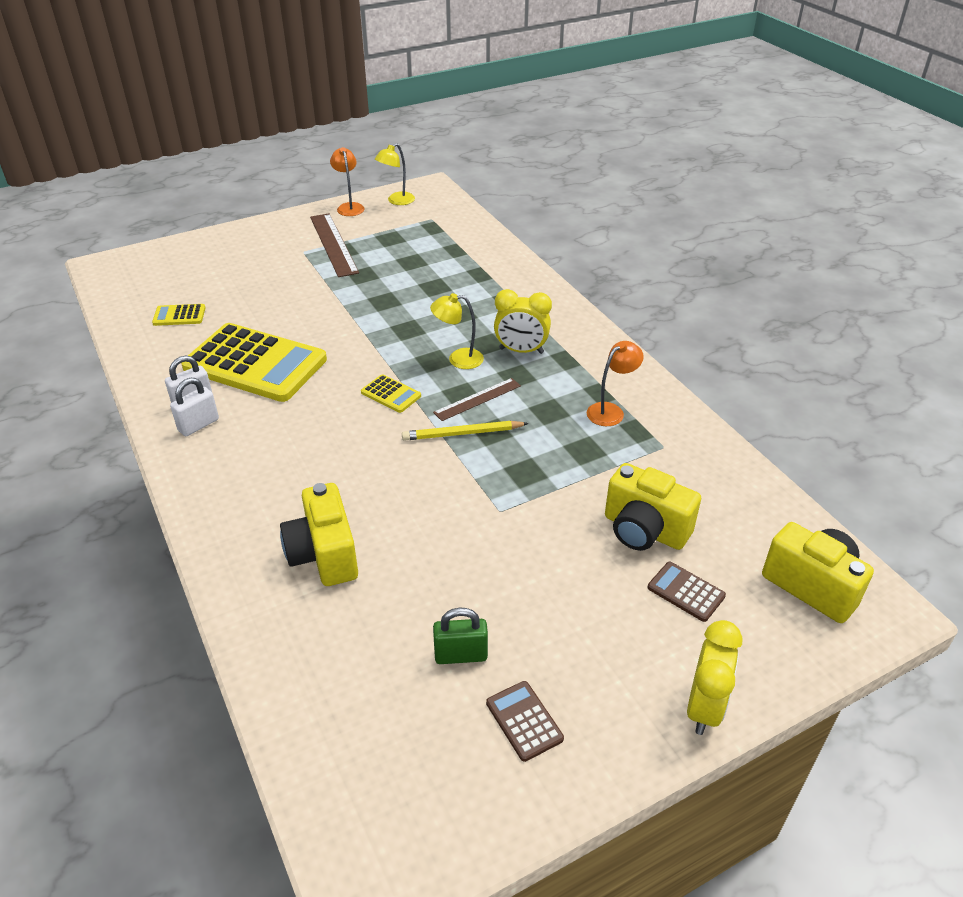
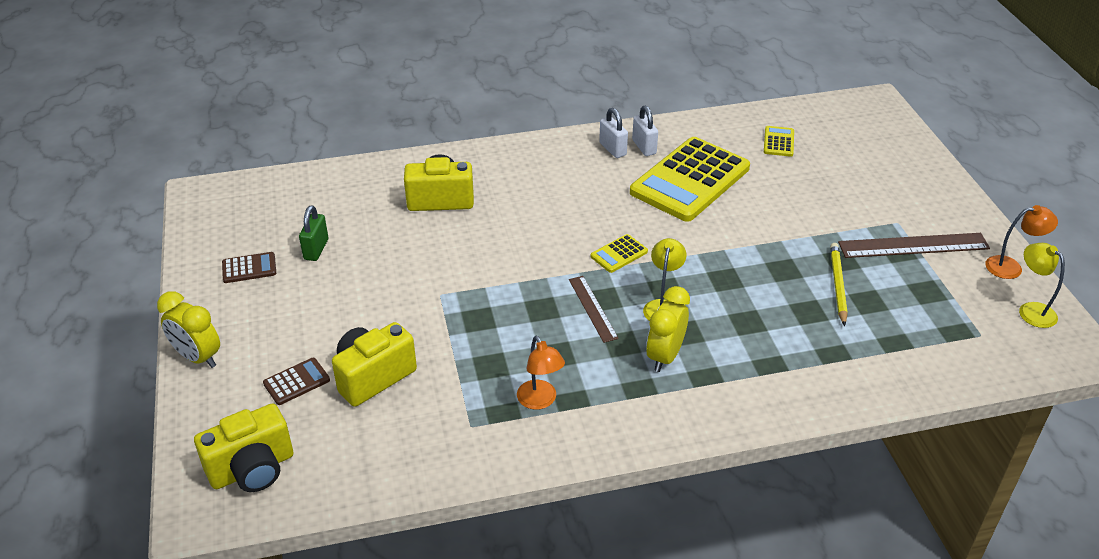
camera: 105 degrees right, 0 degrees up
yellow pencil [402,421,529,441] -> yellow pencil moved to [830,243,848,326]

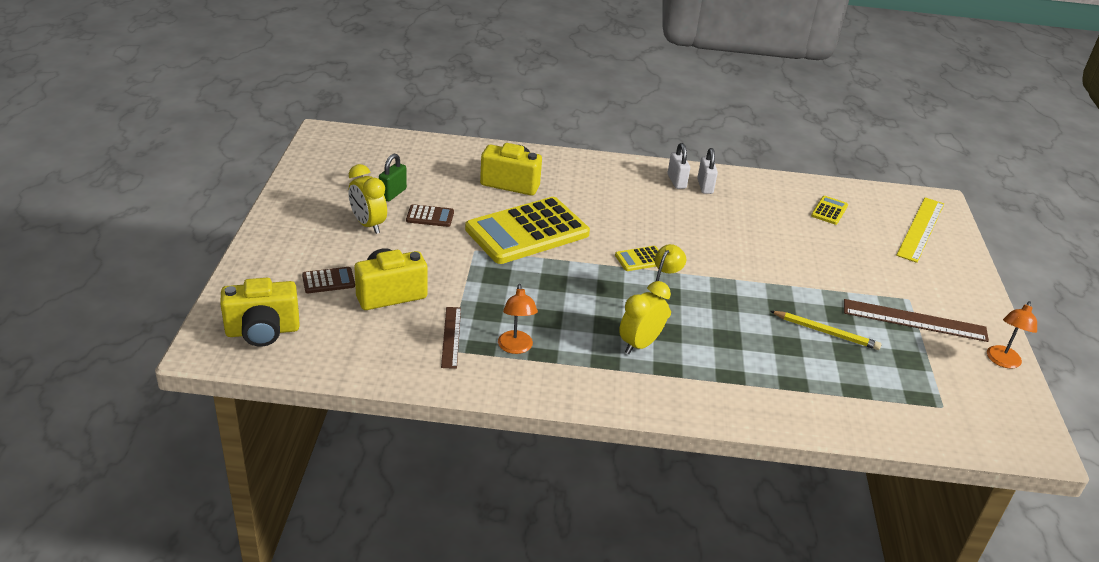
camera: 15 degrees right, 5 degrees down
yellow clock [157,291,220,368] -> yellow clock moved to [348,164,387,234]
brown calculator [222,252,276,283] -> brown calculator moved to [406,204,454,227]
brown ruler [569,276,619,343] -> brown ruler moved to [441,307,461,369]
yellow calculator [630,137,750,222] -> yellow calculator moved to [465,197,590,264]
yellow pencil [830,243,848,326] -> yellow pencil turned 90 degrees clockwise [770,311,881,350]
orange lamp [985,205,1058,279] -> orange lamp turned 105 degrees clockwise [987,301,1037,368]
yellow lamp [1019,243,1065,328] -> none
none -> yellow ruler [896,197,944,263]

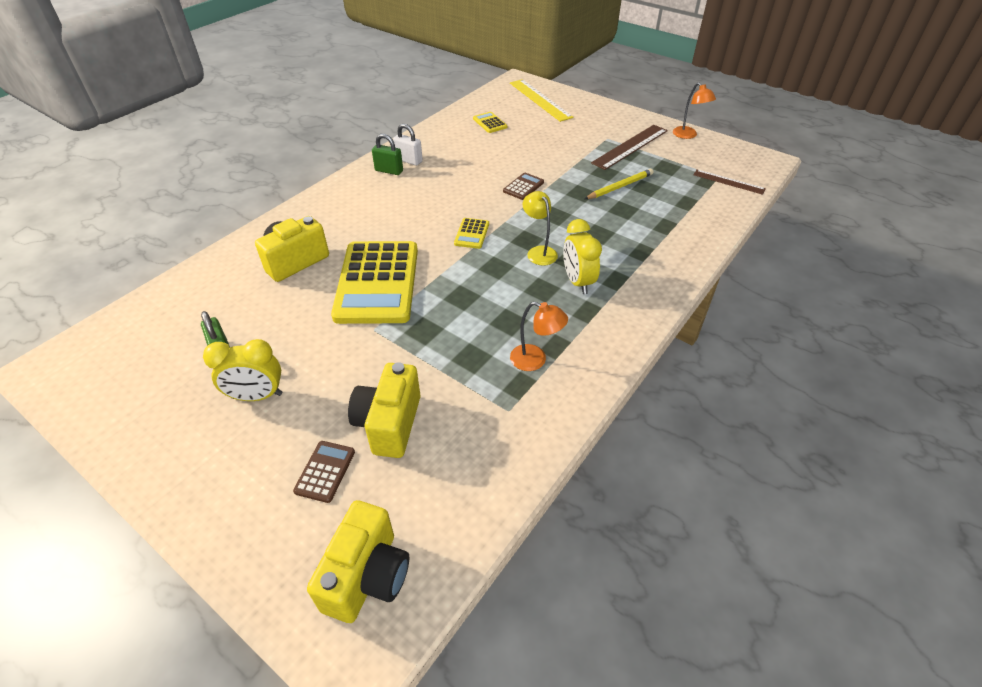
camera: 55 degrees left, 10 degrees up
brown calculator [406,204,454,227] -> brown calculator moved to [503,173,544,200]
brown ruler [441,307,461,369] -> brown ruler moved to [693,169,766,195]
white padlock [668,143,690,189] -> green padlock [372,134,403,175]

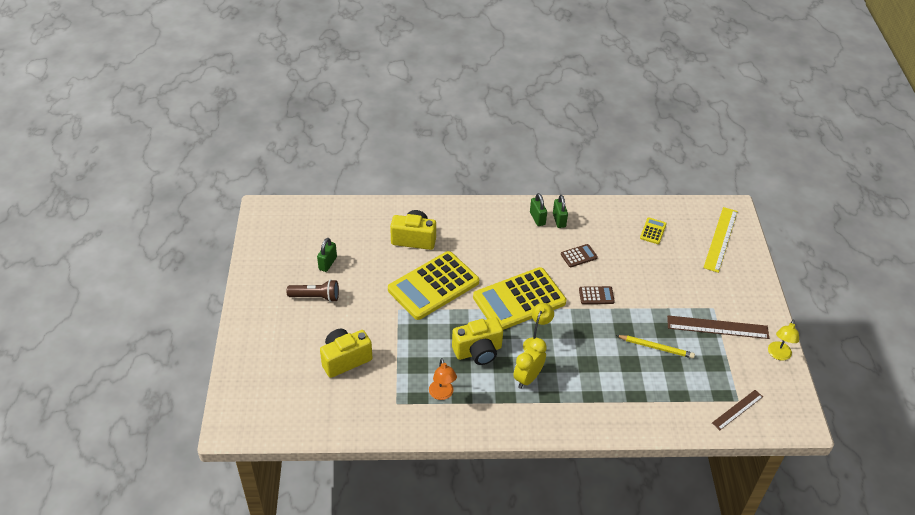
camera: 50 degrees right, 0 degrees up
yellow clock [203,339,282,401] -> brown flashlight [287,280,339,302]
brown calculator [293,441,355,503] -> brown calculator moved to [561,244,598,267]
yellow camera [307,500,409,623] -> yellow camera moved to [452,317,503,365]
white padlock [393,124,423,166] -> green padlock [553,195,568,228]
yellow calculator [454,218,489,249] -> yellow calculator [473,267,567,330], size x2.43
orange lamp [673,82,716,139] -> yellow lamp [768,319,799,360]
brown ruler [693,169,766,195] -> brown ruler turned 60 degrees clockwise [712,390,763,430]

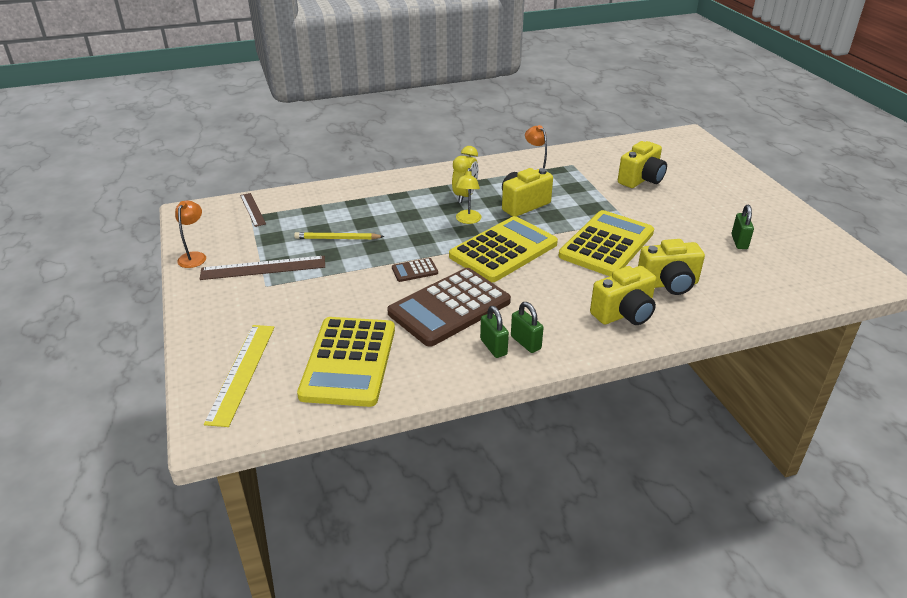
camera: 165 degrees right, 10 degrees down
brown flashlight [287,280,339,302] -> none
brown calculator [561,244,598,267] -> brown calculator [387,268,511,347], size x2.43
yellow calculator [640,217,667,244] -> yellow calculator [297,317,395,407], size x2.43
brown ruler [712,390,763,430] -> brown ruler turned 60 degrees counterclockwise [240,193,266,227]
yellow lamp [768,319,799,360] -> orange lamp [175,200,206,268]
none -> yellow camera [590,266,656,325]

